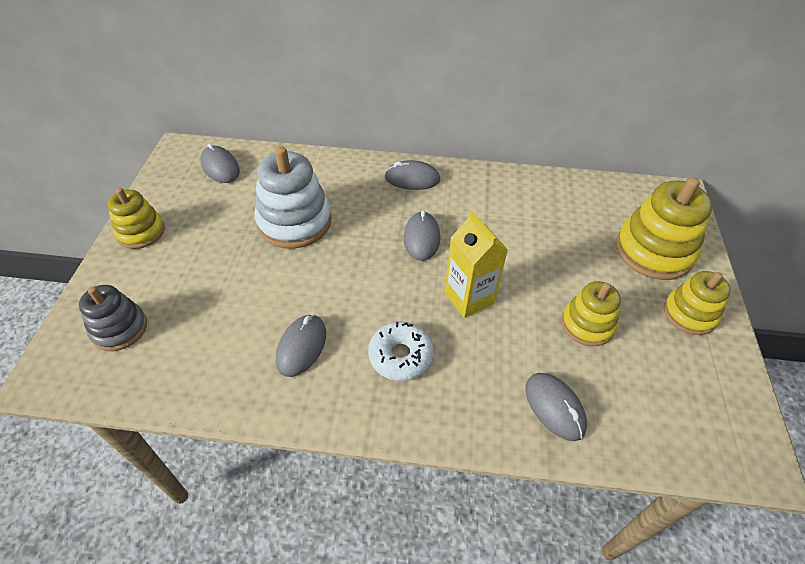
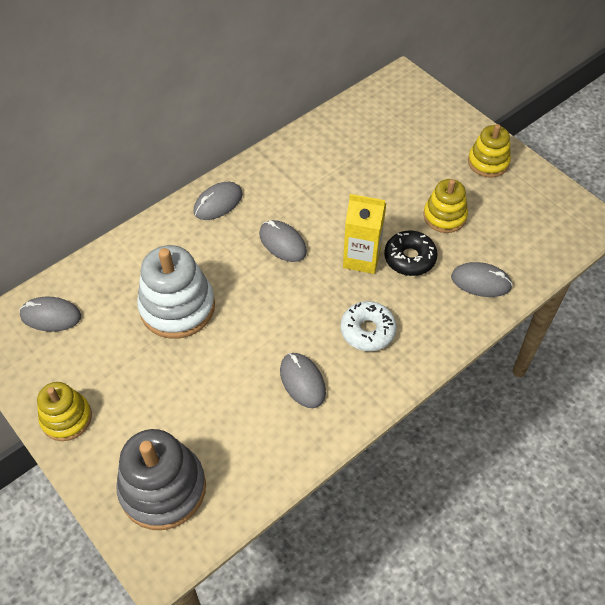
camera: 45 degrees left, 5 degrees up
grey stacking toy [79,285,147,351] -> grey stacking toy [116,429,206,530], size x1.62
yellow stacking toy [616,177,713,280] -> none
none -> black donut [384,231,438,276]

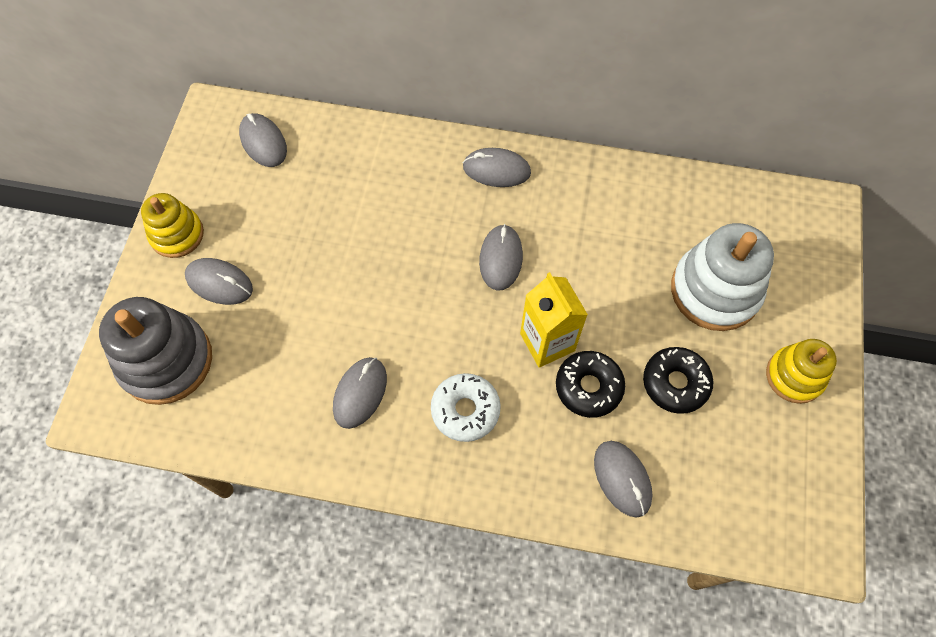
camera: 50 degrees right, 10 degrees up
white stacking toy [137,245,215,339] -> white stacking toy moved to [671,223,774,331]
yellow stacking toy [423,179,468,233] -> black donut [643,347,713,414]
none -> grey mouse [185,258,253,305]

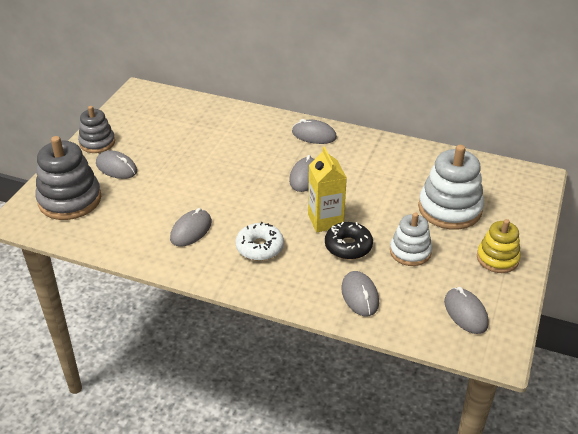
camera: 10 degrees right, 25 degrees down
yellow stacking toy [141,193,204,258] -> grey stacking toy [78,106,115,153]
grey mouse [239,113,287,167] -> grey mouse moved to [444,287,489,334]
black donut [643,347,713,414] -> white stacking toy [390,212,432,266]

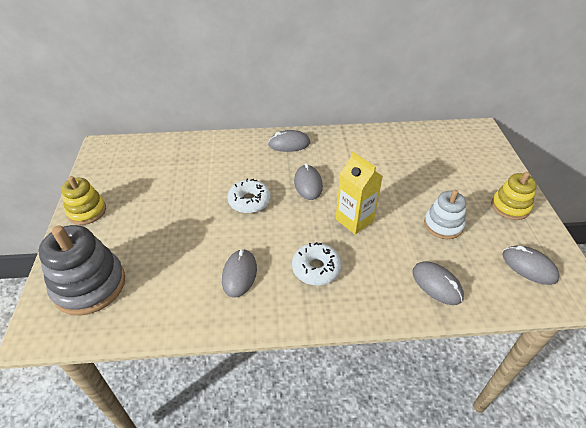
camera: 25 degrees left, 5 degrees up
grey stacking toy [78,106,115,153] -> yellow stacking toy [61,176,106,225]
grey mouse [96,151,137,179] -> none
black donut [325,222,373,260] -> none
white stacking toy [418,145,484,230] -> none
none -> white donut [227,179,271,213]

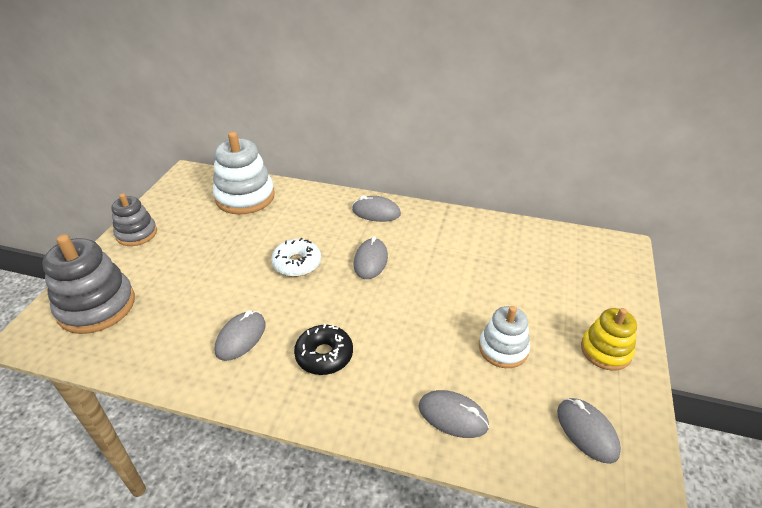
camera: 20 degrees right, 5 degrees down
yellow stacking toy [61,176,106,225] -> grey stacking toy [111,193,157,246]
white donut [292,242,341,285] -> black donut [294,324,353,375]
yellow carton [336,152,383,234] -> none
grey mouse [412,261,464,305] -> grey mouse turned 45 degrees counterclockwise [419,390,489,438]
none -> white stacking toy [213,132,275,215]

